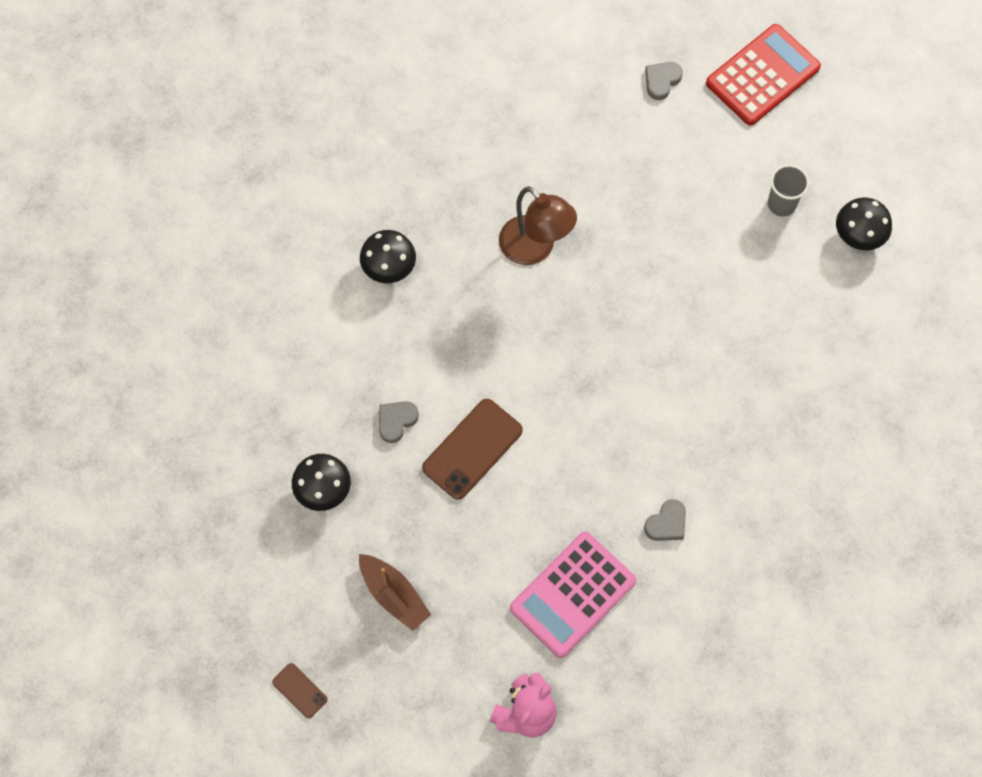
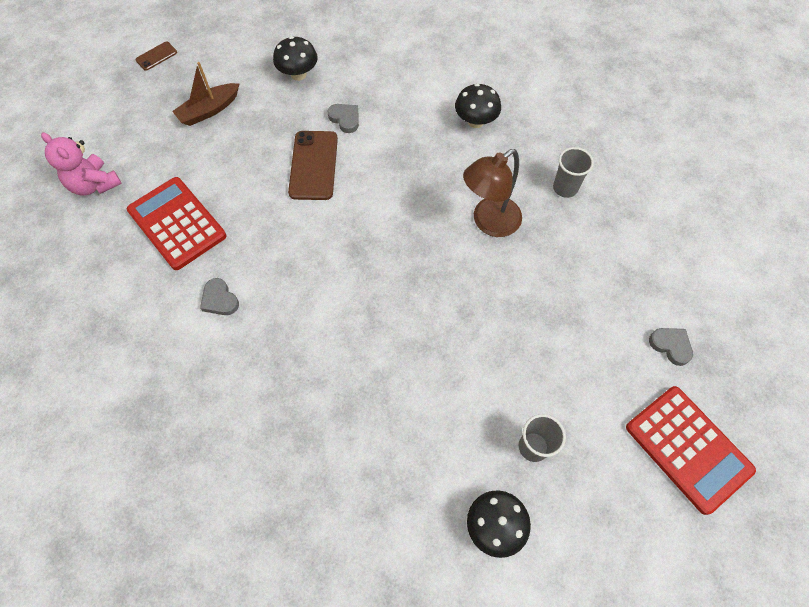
camera: 95 degrees right, 5 degrees down
brown phone [422,399,523,500] -> brown phone turned 45 degrees clockwise [288,131,338,200]
pink calculator [510,531,636,658] -> red calculator [127,177,227,270]
none -> grey cup [553,147,594,198]

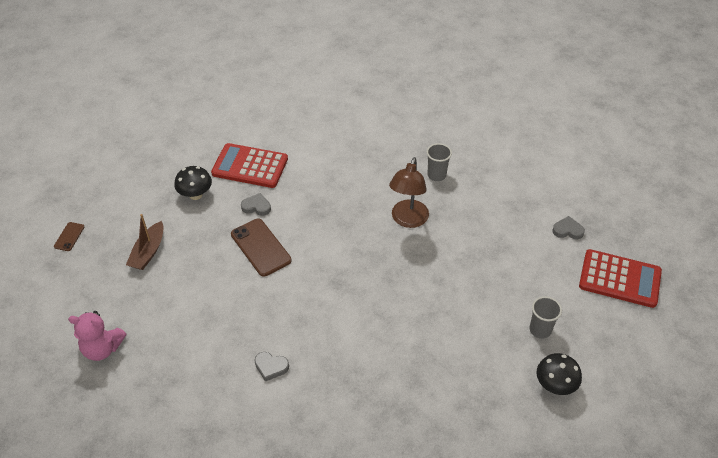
camera: 35 degrees left, 15 degrees down
red calculator [127,177,227,270] -> red calculator moved to [211,143,288,188]
black mushroom [455,83,501,128] -> none

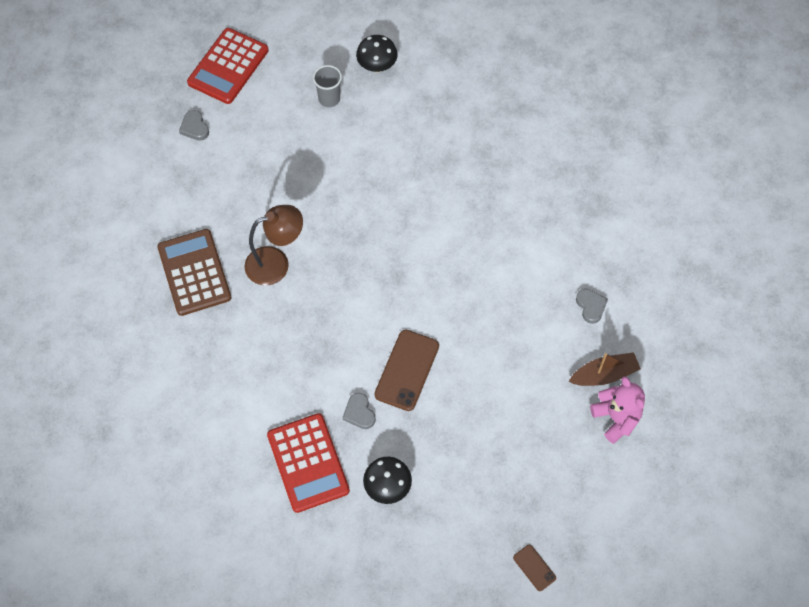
camera: 125 degrees left, 15 degrees up
brown phone [54,222,84,251] -> brown phone turned 75 degrees clockwise [513,545,556,591]
brown boat [126,214,163,270] -> brown boat moved to [569,352,641,386]
grey heart [254,352,289,381] -> grey heart moved to [576,289,608,324]
grey cup [427,143,452,181] -> brown calculator [157,229,231,316]
red calculator [579,249,662,308] -> red calculator turned 135 degrees counterclockwise [187,28,269,104]

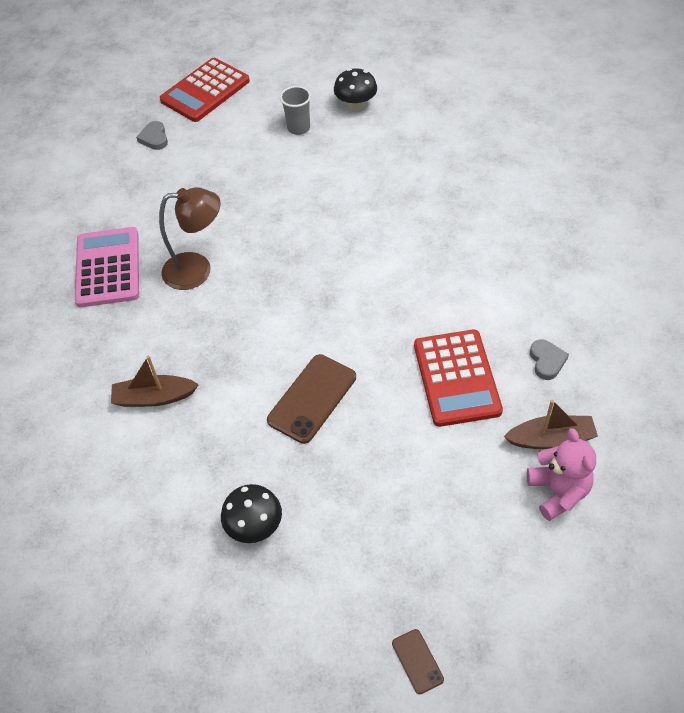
camera: 15 degrees right, 10 degrees down
brown calculator [157,229,231,316] -> pink calculator [75,227,139,307]
red calculator [267,413,350,513] -> red calculator moved to [414,330,503,427]
grey heart [343,393,376,429] -> none
none -> brown boat [111,356,199,407]

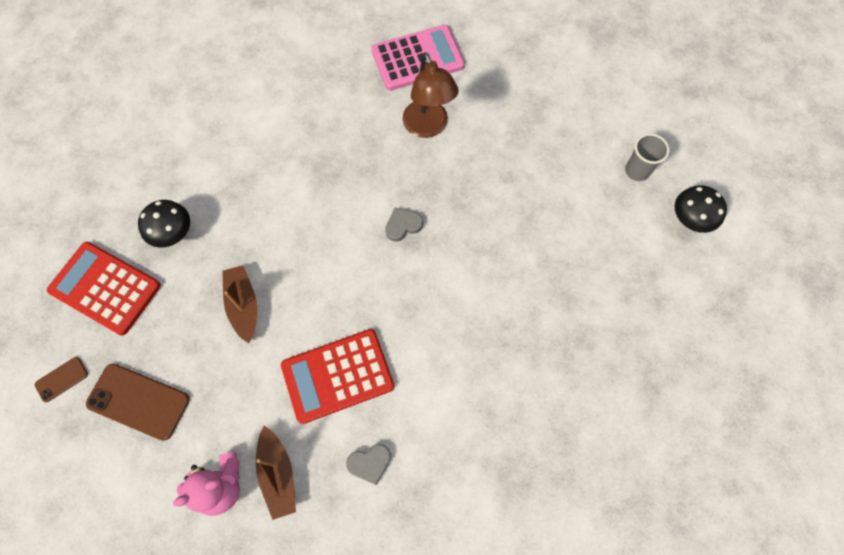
camera: 75 degrees right, 15 degrees up
brown boat [111,356,199,407] -> brown boat moved to [222,265,257,343]
grey heart [136,121,168,150] -> grey heart moved to [385,208,423,242]
red calculator [160,58,250,122] -> red calculator moved to [47,242,161,336]
brown phone [267,354,356,444] -> brown phone moved to [86,363,190,441]

